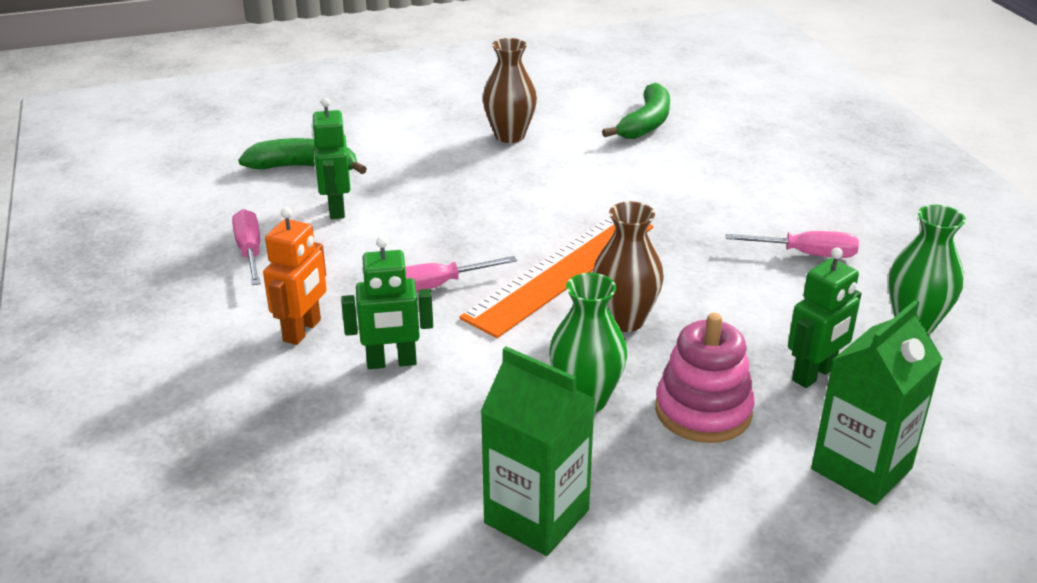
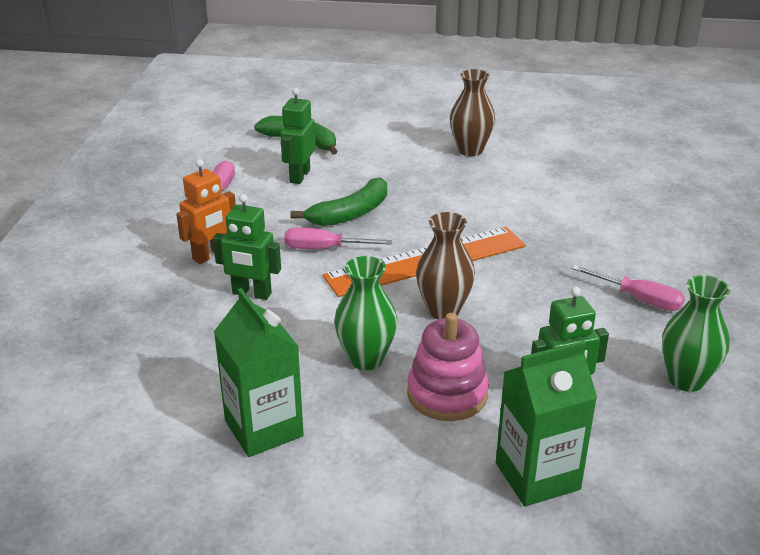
camera: 25 degrees right, 0 degrees up
green banana [602,83,670,139] -> green banana moved to [290,177,387,226]

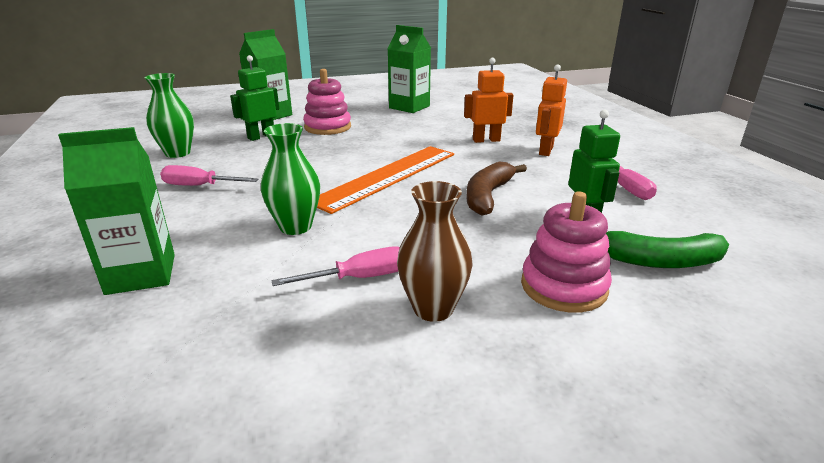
camera: 155 degrees right, 5 degrees down
green robot [213,194,281,300] -> orange robot [464,58,514,143]
pink screwdriver [284,228,392,249] -> pink screwdriver moved to [271,247,400,286]
green banana [290,177,387,226] -> brown banana [466,161,527,216]
green vase [334,256,397,370] -> green vase moved to [261,123,320,235]
brown vase [416,212,475,320] -> none
none -> green carton [58,127,175,295]
none -> pink stacking toy [521,192,612,313]

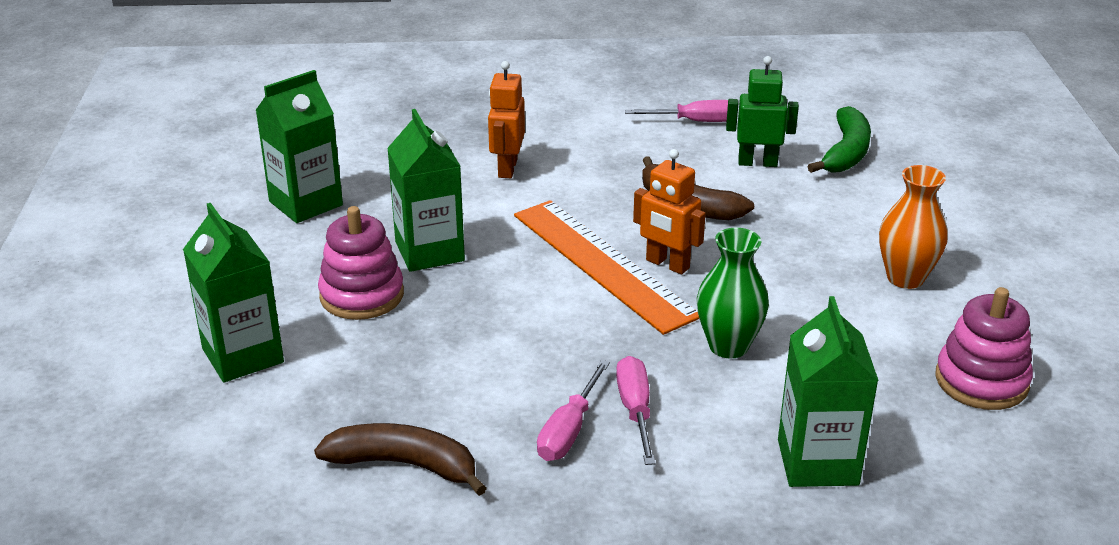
camera: 75 degrees left, 5 degrees up
green vase [145,73,194,158] -> brown banana [314,423,487,496]
green robot [230,55,279,141] -> none
pink screwdriver [271,247,400,286] -> pink screwdriver moved to [616,356,655,465]
brown vase [397,181,473,322] -> orange vase [879,165,948,289]
pink stacking toy [521,192,612,313] -> pink stacking toy moved to [935,287,1033,410]
orange robot [536,64,567,156] -> orange robot moved to [633,149,706,274]
none -> green carton [387,109,465,272]

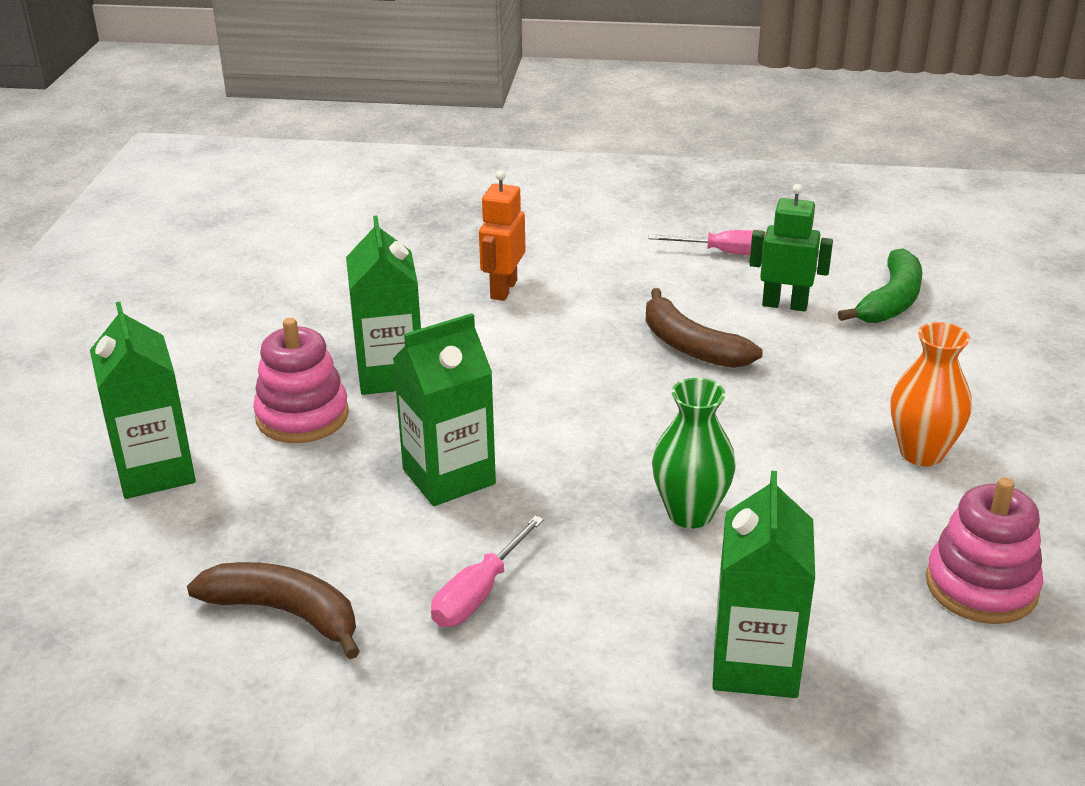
camera: 10 degrees right, 0 degrees up
green carton [255,70,343,223] -> green carton moved to [393,313,496,506]
orange ruler [514,200,700,335] -> none
pink screwdriver [616,356,655,465] -> none
orange robot [633,149,706,274] -> none

